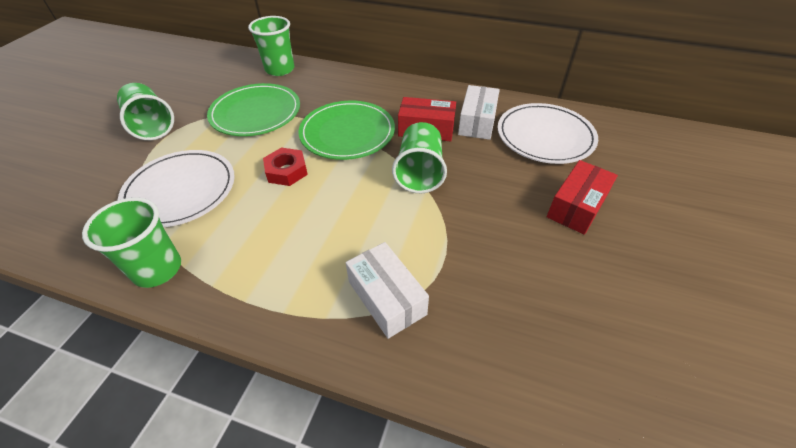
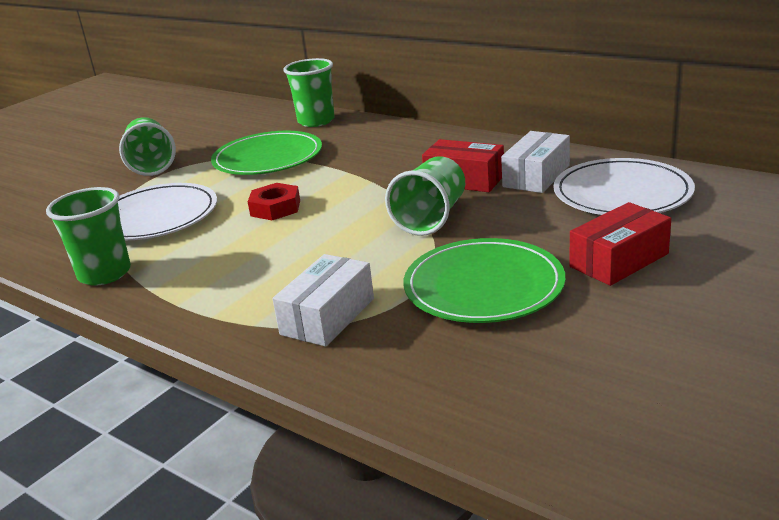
camera: 20 degrees right, 20 degrees down
green plate [299,101,395,160] -> green plate moved to [404,238,565,323]
white box [346,242,429,339] -> white box turned 45 degrees clockwise [272,254,374,347]

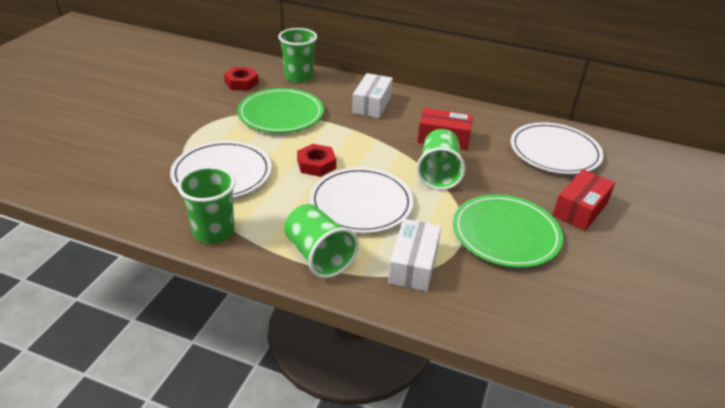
camera: 20 degrees left, 10 degrees up
green cup [119,117,176,176] -> green cup moved to [284,204,359,278]
white box [501,131,570,193] -> white box moved to [352,73,393,118]
none -> red nut [224,67,259,91]
none -> white plate [310,167,414,233]

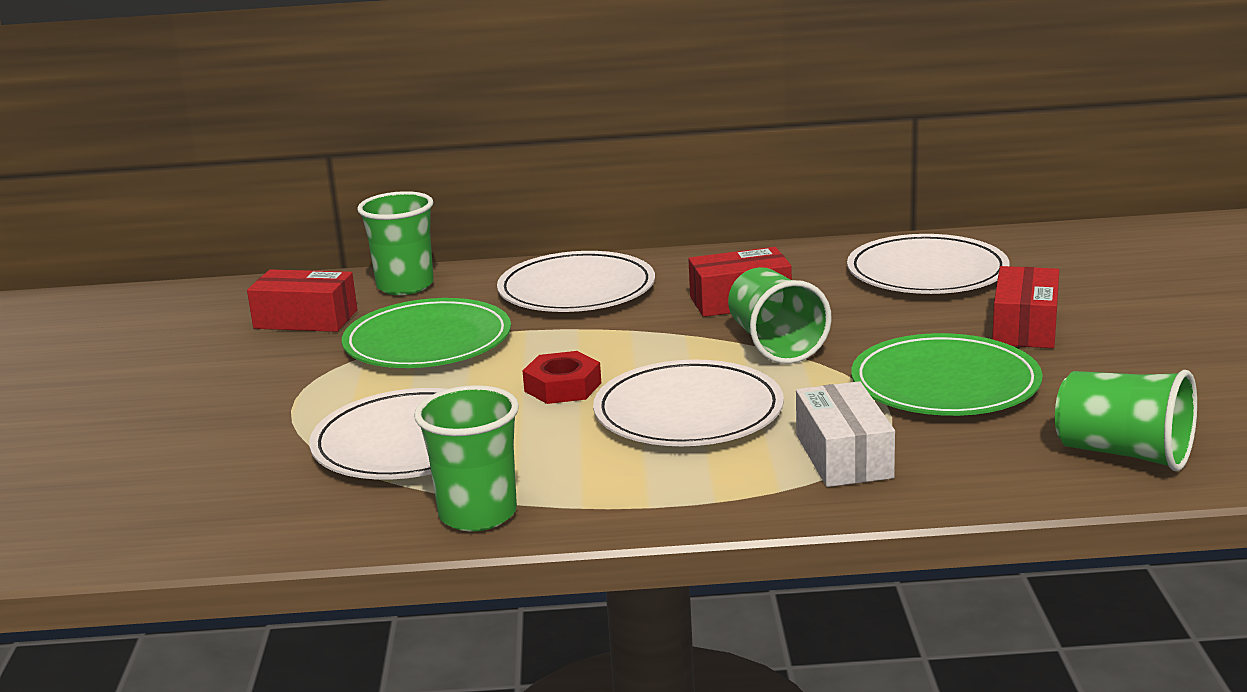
camera: 20 degrees left, 15 degrees down
red nut [224,67,259,91] -> red box [247,269,357,332]
green cup [284,204,359,278] -> green cup moved to [1055,370,1197,471]
white box [352,73,393,118] -> white plate [497,251,655,312]

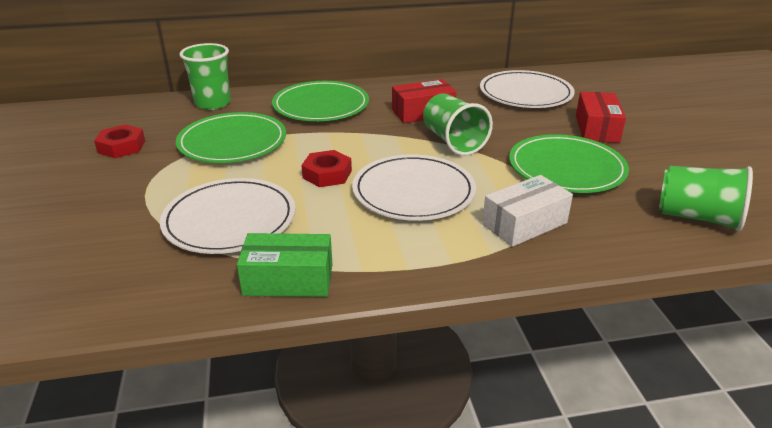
camera: 10 degrees left, 10 degrees up
red box [247,269,357,332] -> none
green cup [414,385,519,531] -> green box [237,233,332,297]
white plate [497,251,655,312] -> green plate [272,81,369,121]
white box [796,381,895,487] -> white box turned 75 degrees clockwise [482,175,573,247]
none -> red nut [94,124,145,158]

